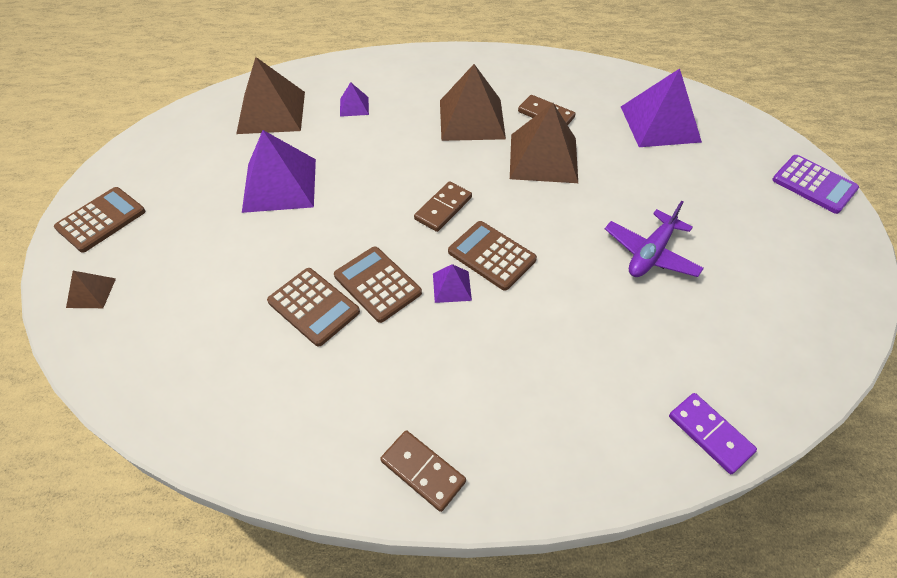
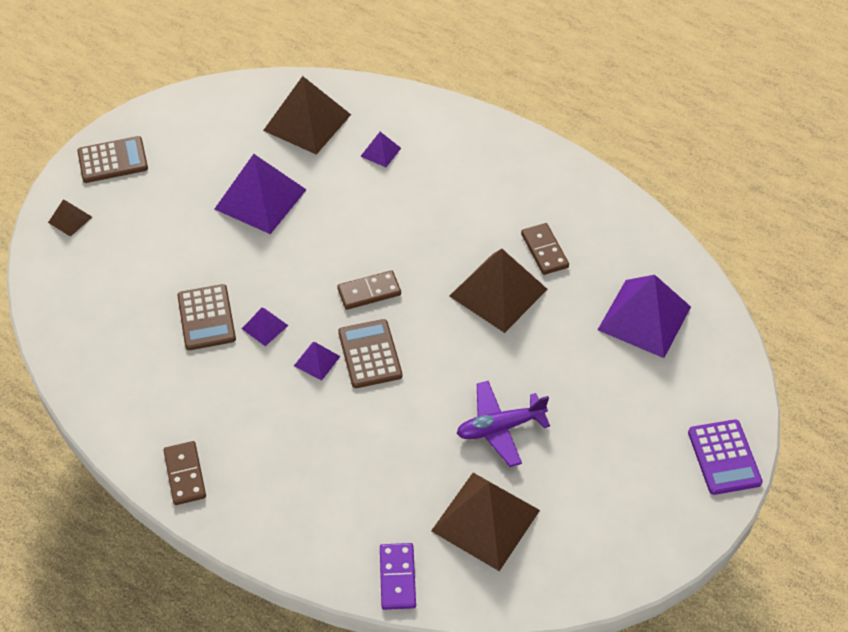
camera: 35 degrees right, 0 degrees up
brown calculator [334,246,422,323] -> purple pyramid [242,308,289,346]
brown pyramid [440,64,506,141] -> brown pyramid moved to [431,473,540,571]

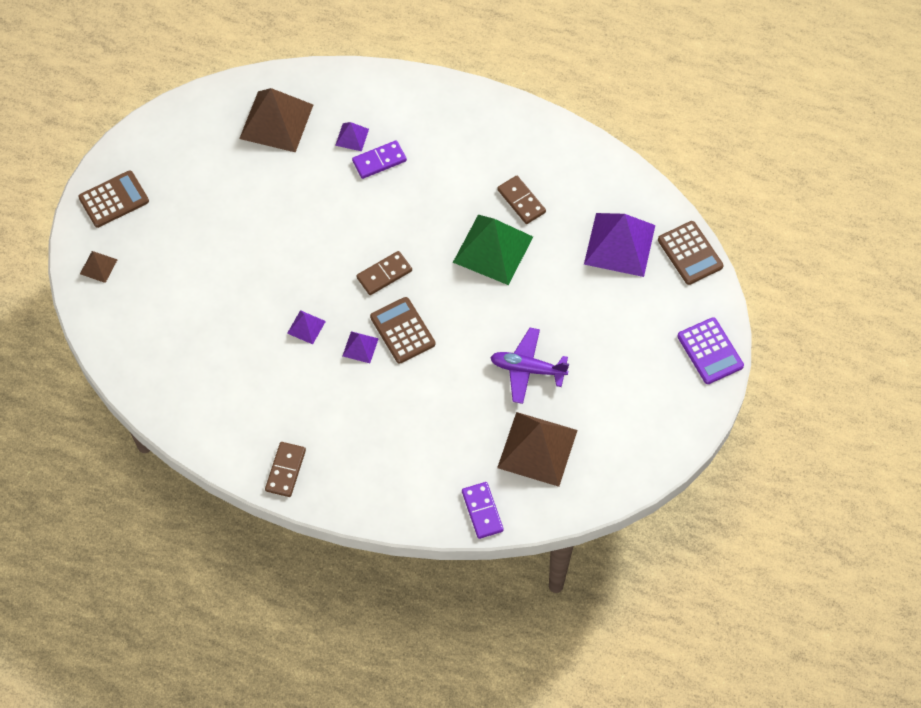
camera: 15 degrees left, 10 degrees up
brown domino [163,441,206,505] -> brown domino turned 45 degrees clockwise [265,442,306,497]
brown calculator [177,284,236,350] -> brown calculator moved to [658,221,723,285]
purple pyramid [215,154,306,234] -> none
brown pyramid [449,249,548,333] -> green pyramid [453,215,533,285]
purple plane [456,381,550,467] -> purple plane turned 45 degrees clockwise [490,328,569,404]
none -> purple domino [352,140,407,179]

